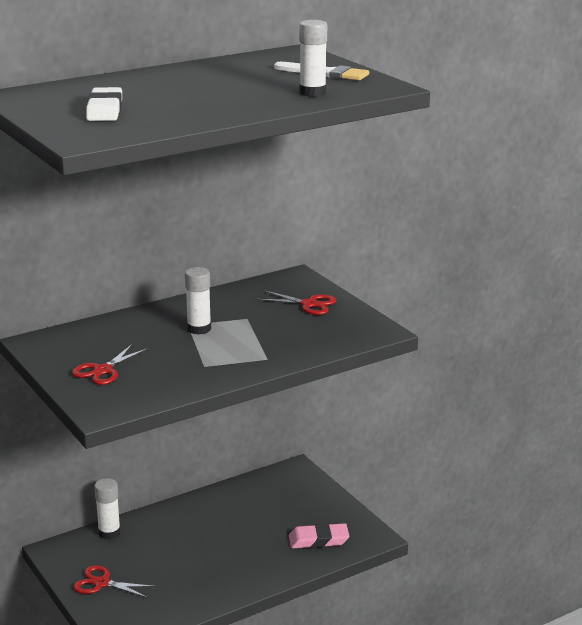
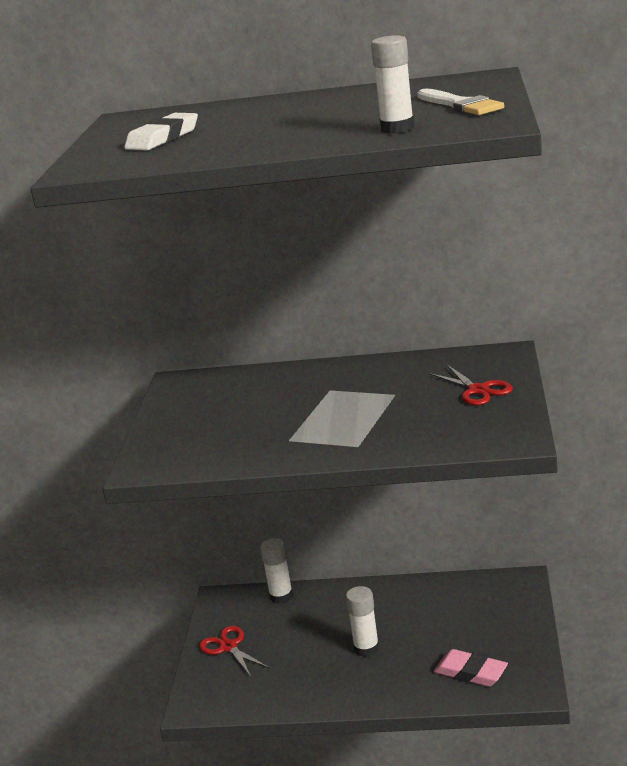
camera: 40 degrees right, 0 degrees up
red scissors [72,344,149,385] -> none
white glue stick [185,267,211,335] -> white glue stick moved to [346,586,379,657]

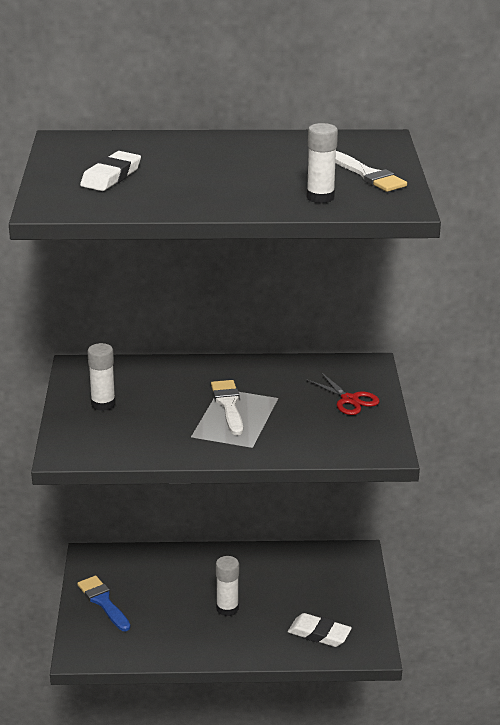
camera: 10 degrees left, 5 degrees up
red scissors [199,626,270,677] -> blue brush [77,576,131,631]
white glue stick [260,538,293,604] -> white glue stick moved to [87,343,116,411]
pink eraser [434,649,508,687] -> white eraser [288,613,352,647]
none -> white brush [211,380,243,435]

